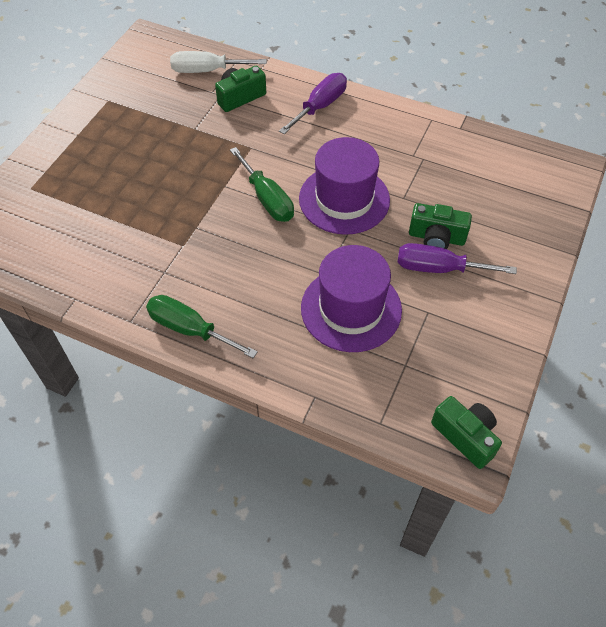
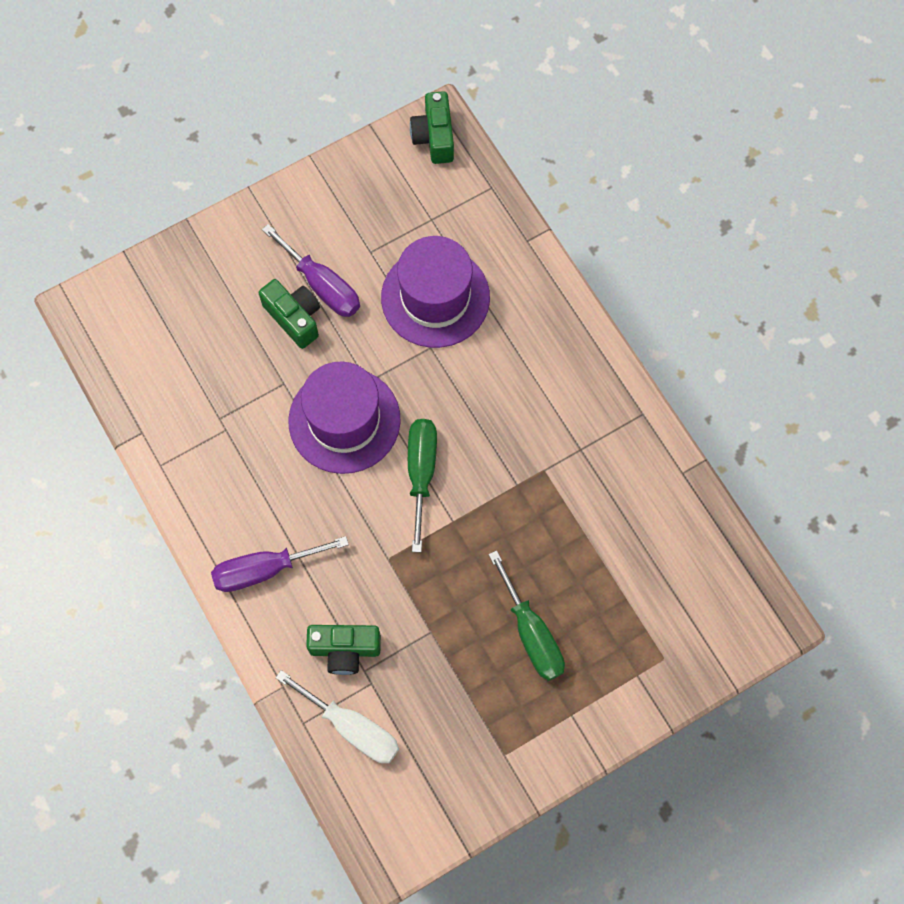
camera: 145 degrees left, 15 degrees up
green screwdriver [146,295,258,358] -> green screwdriver moved to [489,550,565,681]

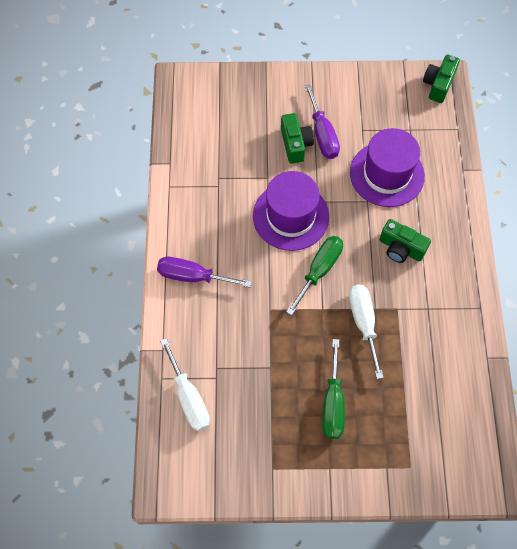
camera: 30 degrees right, 5 degrees down
green camera [306,625,381,675] -> green camera moved to [379,219,431,263]
none -> white screwdriver [349,285,384,379]

